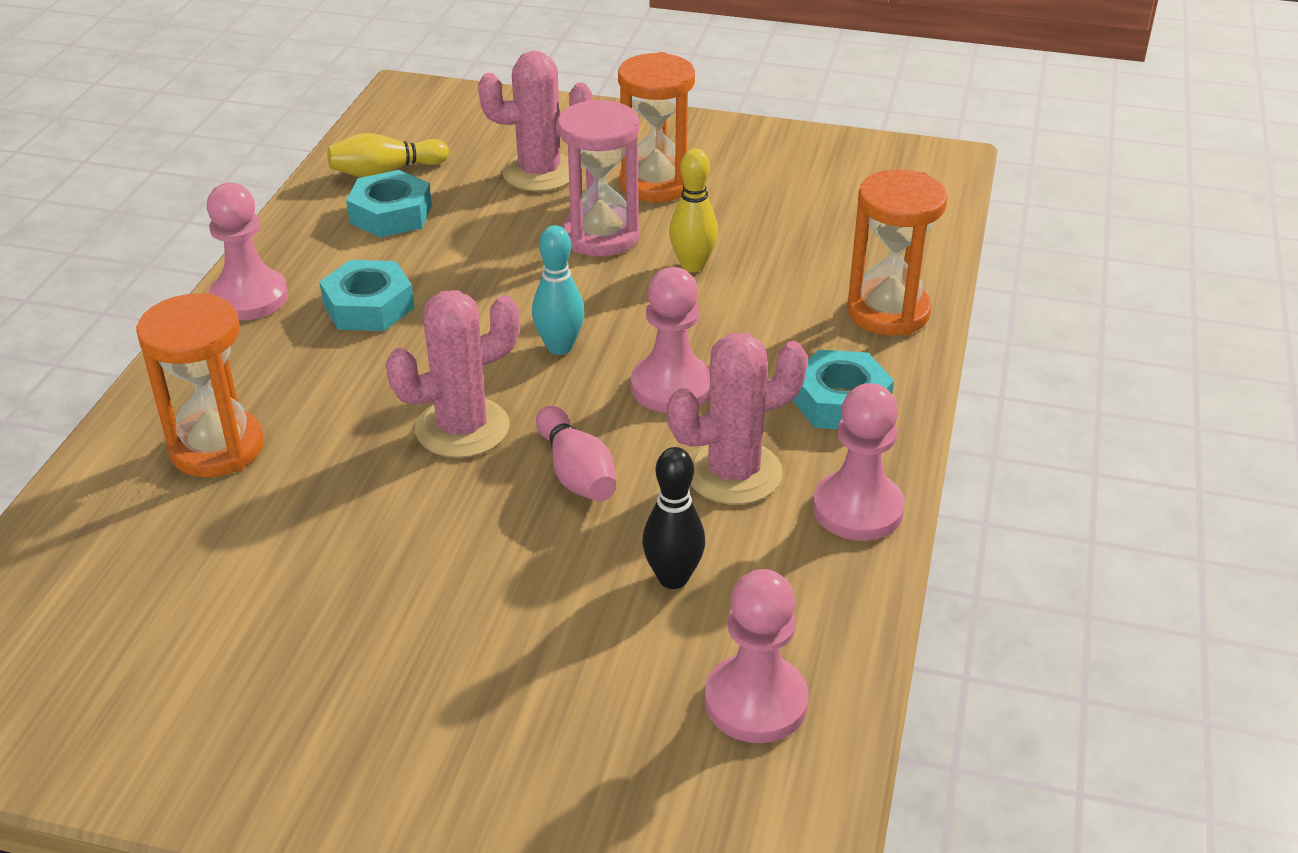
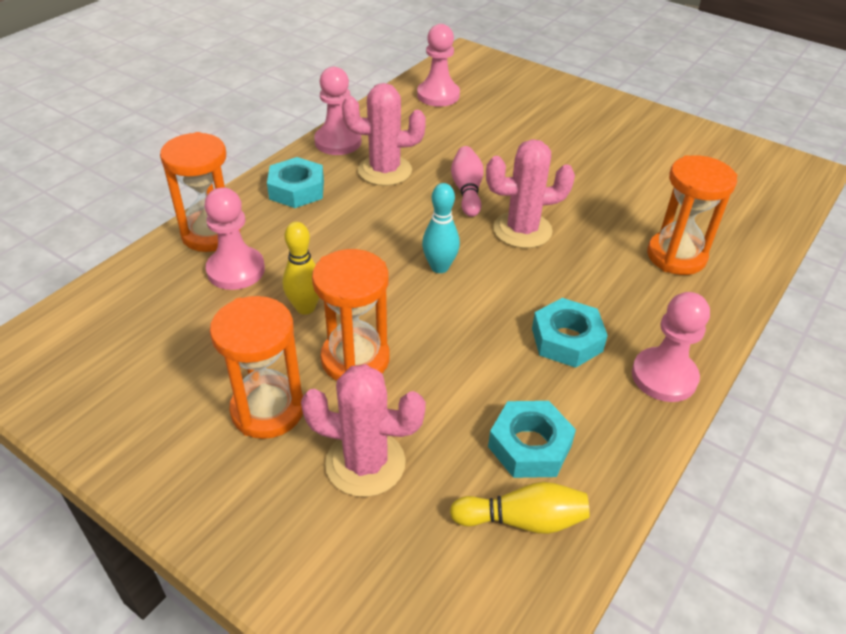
camera: 160 degrees left, 5 degrees up
pink hourglass [558,100,640,256] -> orange hourglass [312,249,390,381]
pink pawn [631,267,710,413] -> pink pawn moved to [204,187,265,290]
black bowling pin [642,447,705,589] -> none

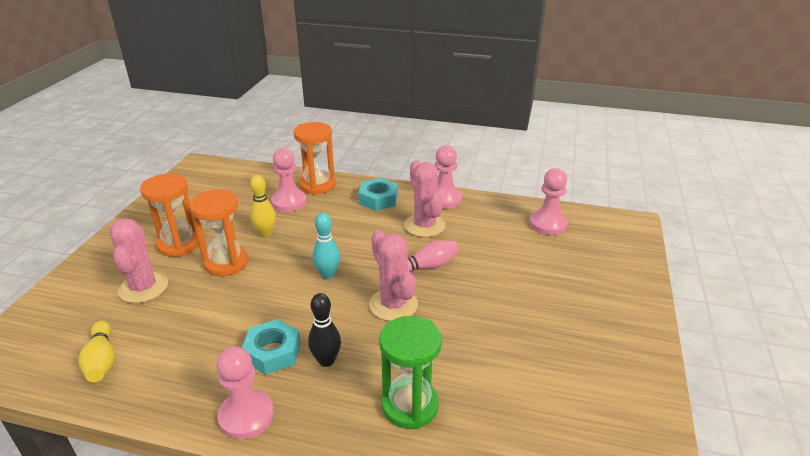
camera: 70 degrees right, 10 degrees down
turquoise nut [488,401,576,478] -> none
orange hourglass [647,155,737,275] -> green hourglass [379,316,442,429]
none -> black bowling pin [308,293,341,367]

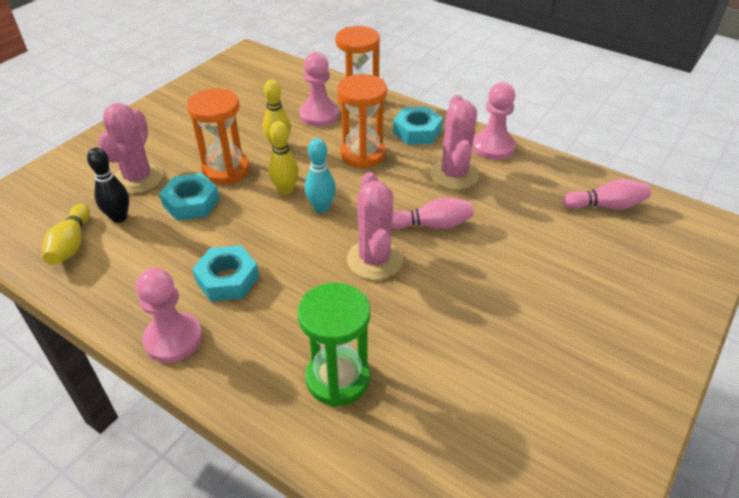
camera: 20 degrees right, 10 degrees up
orange hourglass [140,174,199,257] -> orange hourglass moved to [338,74,387,169]
black bowling pin [308,293,341,367] -> black bowling pin moved to [87,148,129,223]
pink pawn [529,168,568,235] -> pink bowling pin [563,179,650,210]
none -> turquoise nut [159,173,220,221]
none -> yellow bowling pin [268,121,299,195]

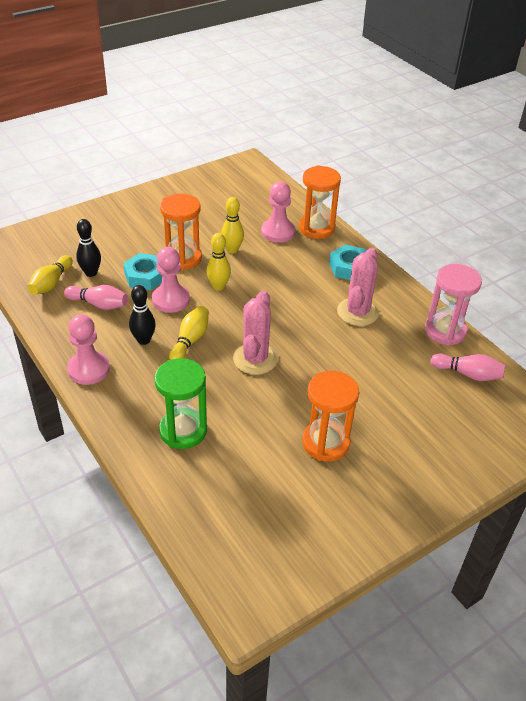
camera: 20 degrees right, 0 degrees up
pink cactus [98,103,163,194] -> none
turquoise nut [192,245,259,302] -> black bowling pin [129,285,156,345]
turquoise bowling pin [305,138,336,213] -> none
orange hourglass [338,74,387,169] -> orange hourglass moved to [302,371,359,461]
pink bowling pin [392,197,473,229] -> pink bowling pin moved to [64,285,128,310]
pink pawn [472,82,515,160] -> pink pawn moved to [152,247,190,313]
none -> yellow bowling pin [169,306,209,360]
none -> pink hourglass [425,264,482,346]

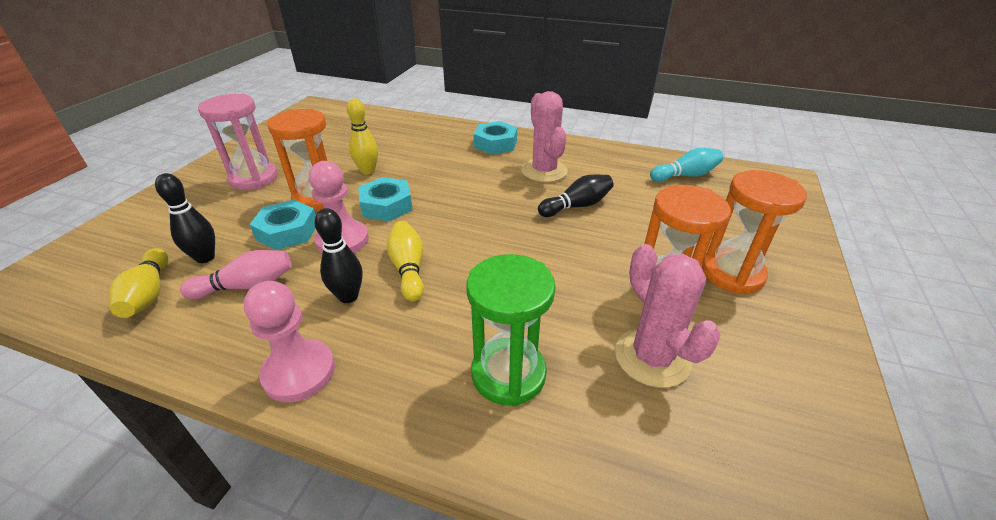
camera: 35 degrees left, 5 degrees down
yellow bowling pin [207,233,231,291] -> turquoise nut [358,177,413,221]
pink cactus [233,290,278,375] -> pink cactus moved to [615,244,720,388]
pink pawn [261,182,295,243] -> none
orange hourglass [299,165,341,239] -> orange hourglass moved to [702,170,807,294]
pink hourglass [425,264,482,346] -> pink hourglass moved to [198,94,278,190]
pink bowling pin [430,353,505,381] -> turquoise bowling pin [650,148,723,182]
none -> black bowling pin [538,175,614,217]

